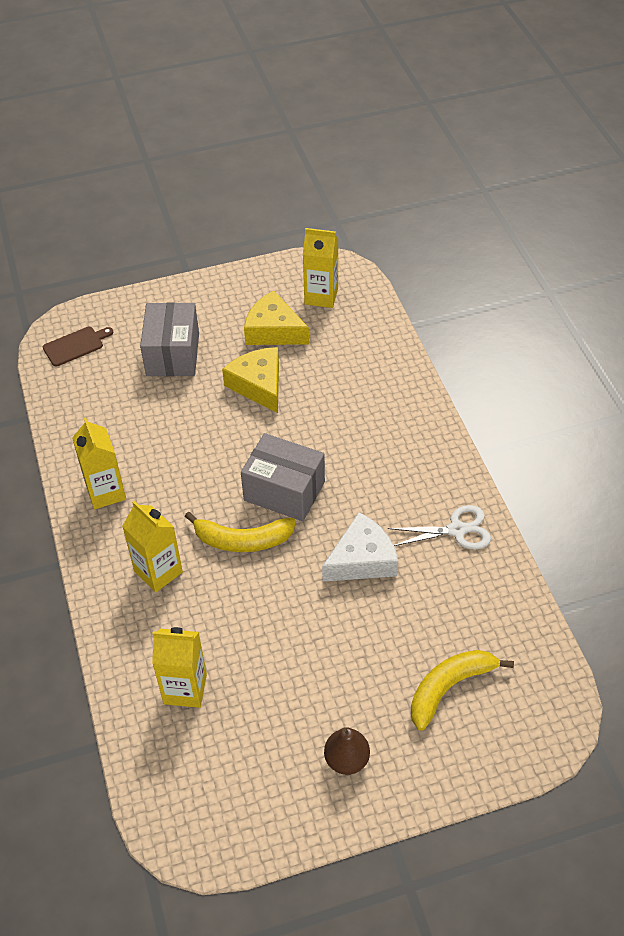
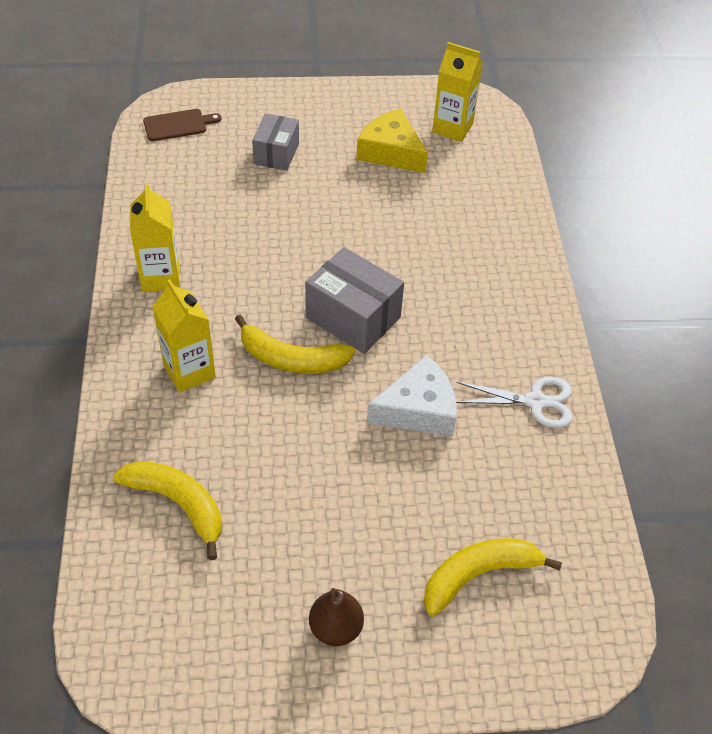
camera: 10 degrees right, 0 degrees up
grey box [140,302,199,376] -> grey box [252,113,299,171], size x0.65
yellow carton [152,627,207,708] -> yellow banana [113,461,222,560]
yellow cheese [222,347,279,413] -> none

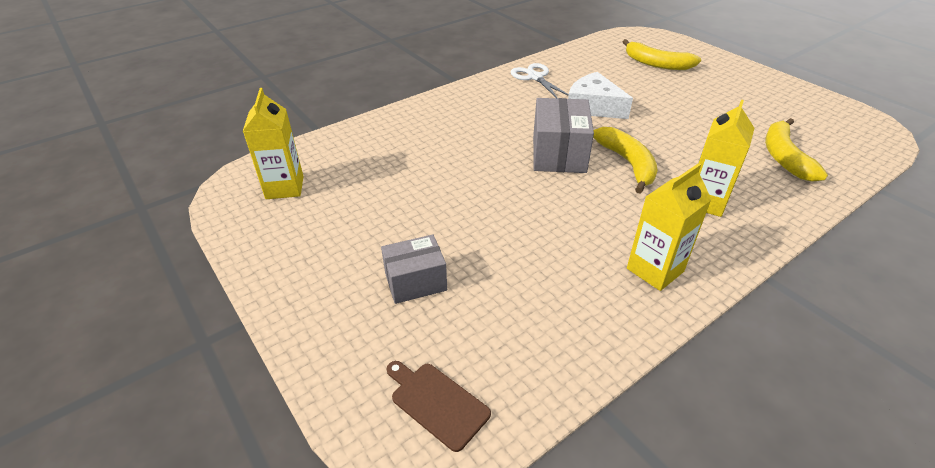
camera: 120 degrees left, 10 degrees down
brown pear [309,588,364,646] -> none
yellow cheese [357,108,428,173] -> none

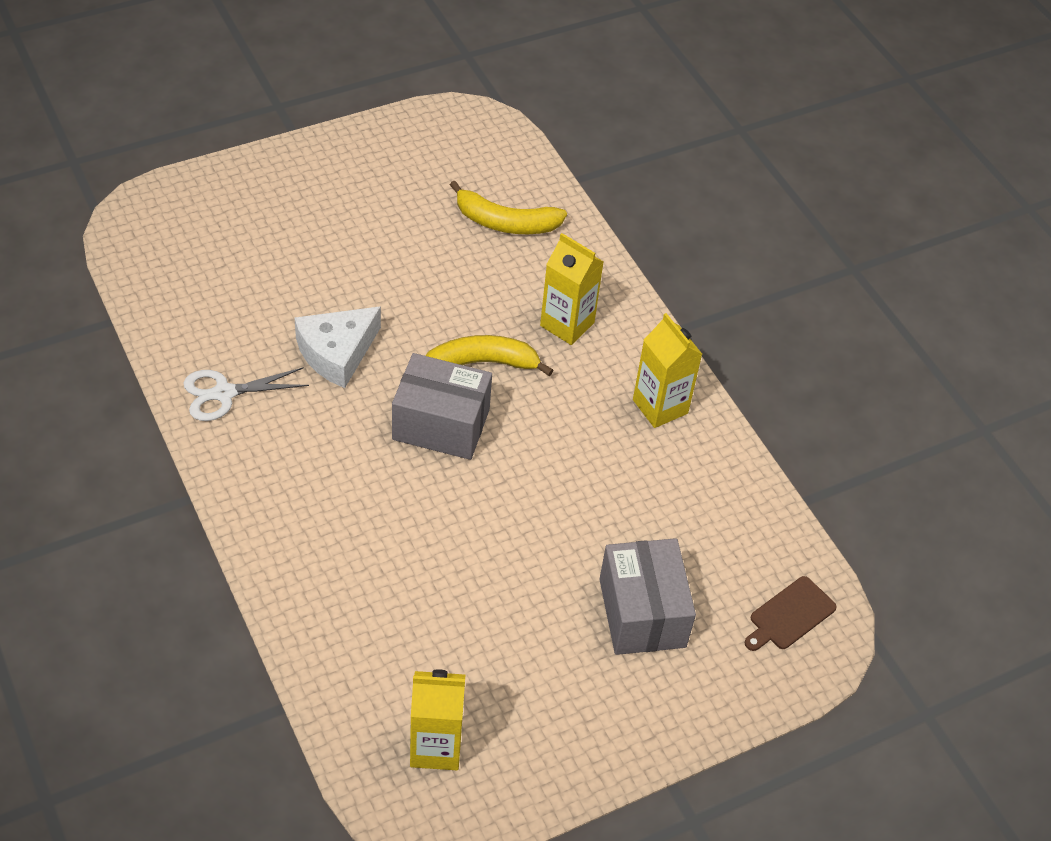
camera: 85 degrees left, 10 degrees up
grey box [381,235,447,304] -> grey box [599,538,696,655], size x1.53
yellow banana [623,39,701,70] -> none

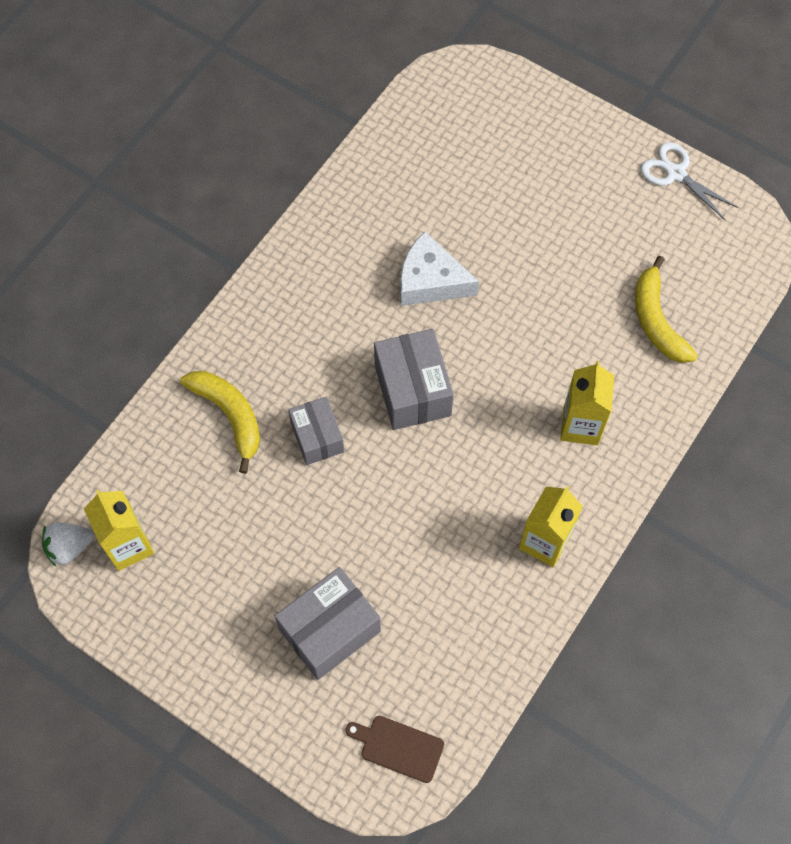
camera: 65 degrees right, 15 degrees up
white scissors [183,367,309,421] -> white scissors moved to [640,142,738,220]
yellow banana [425,335,553,376] -> yellow banana moved to [180,371,260,474]
none -> white strawberry [42,522,93,567]
none -> grey box [288,397,344,465]

